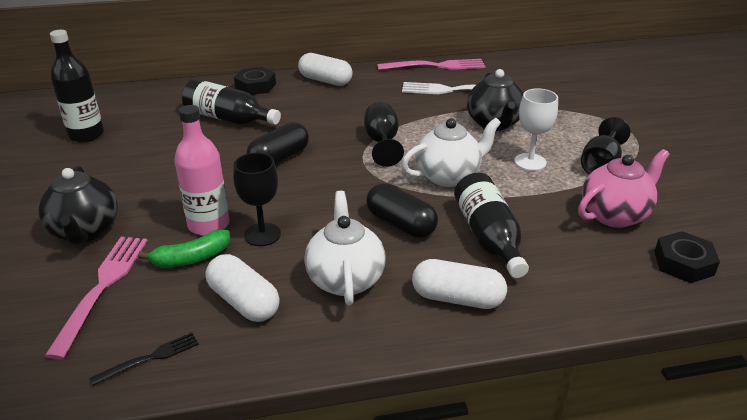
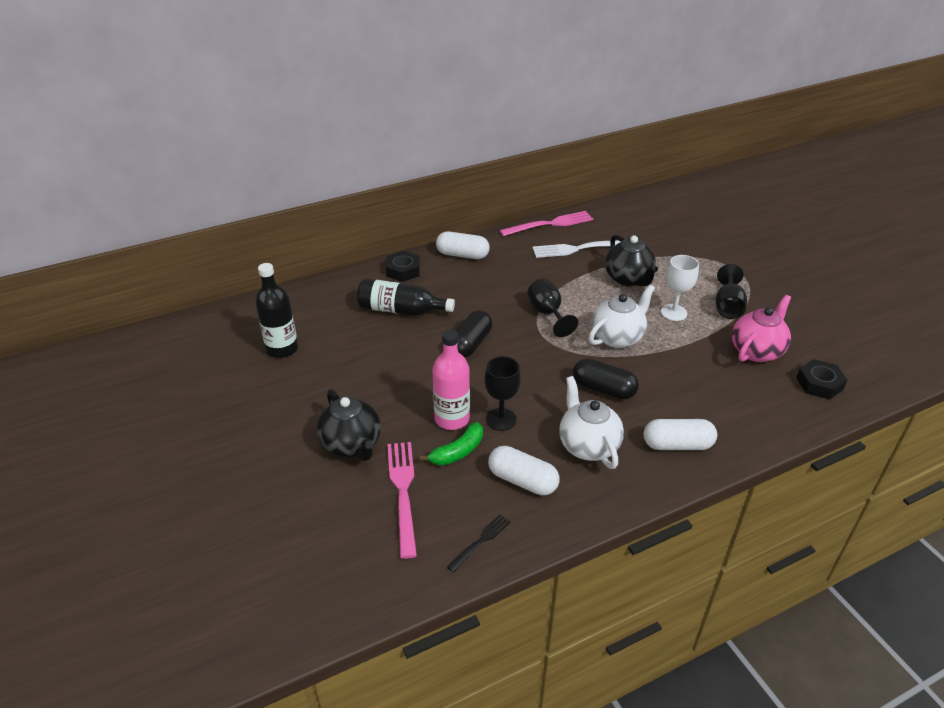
camera: 15 degrees left, 5 degrees up
black bottle [454,173,529,278] -> none

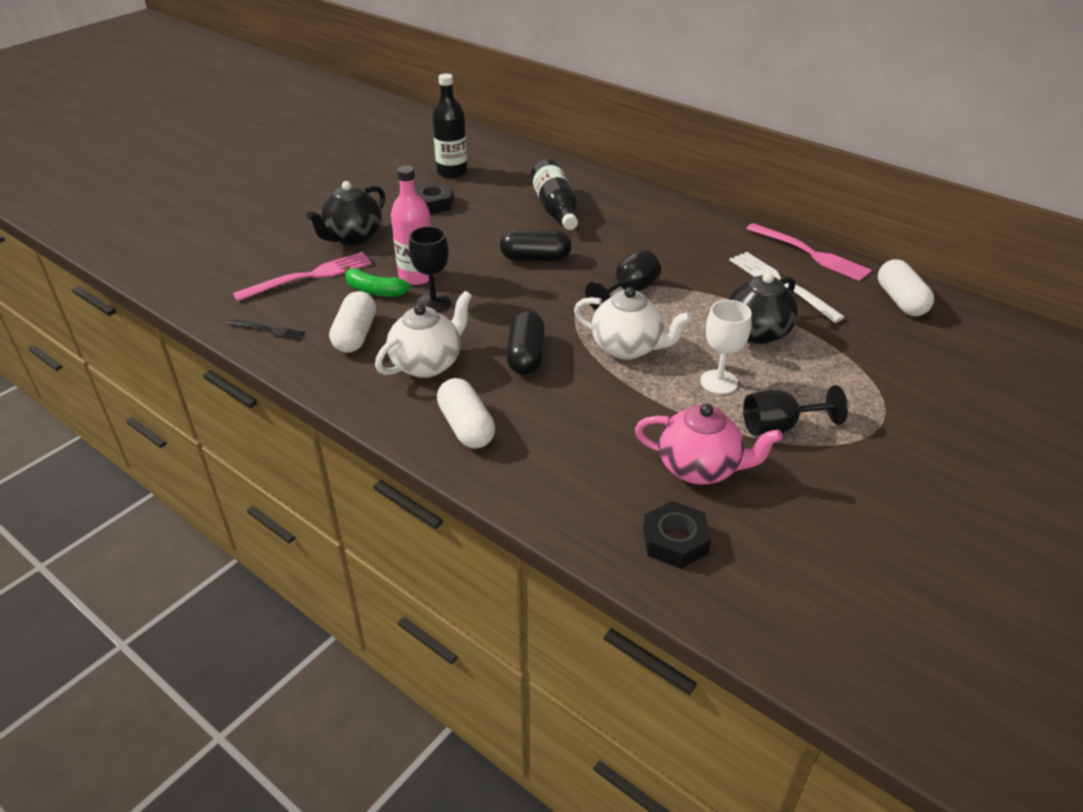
camera: 65 degrees right, 0 degrees up
black nut [386,251,420,282] -> black nut moved to [415,181,454,214]
white capsule [436,231,490,259] -> white capsule moved to [878,259,934,316]

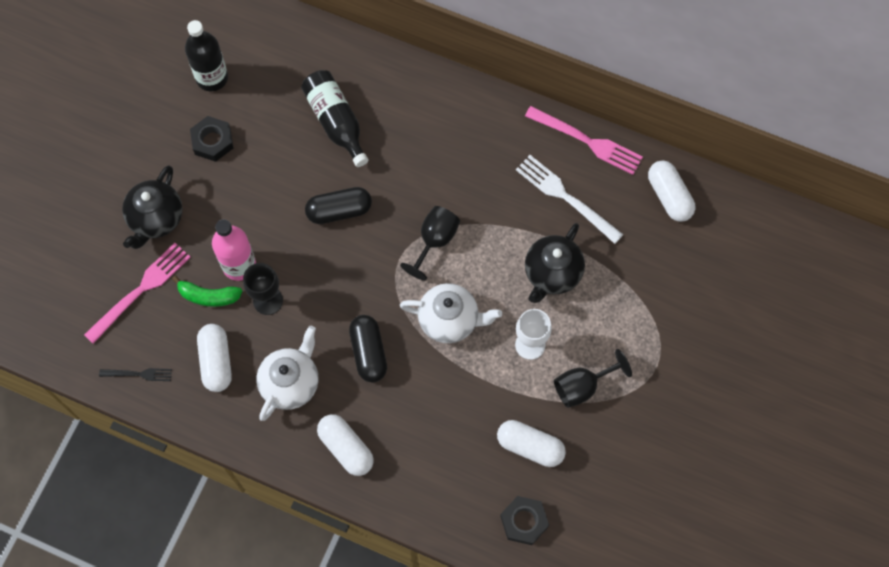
camera: 15 degrees left, 30 degrees up
pink teapot [635,404,783,485] -> white capsule [497,420,566,467]

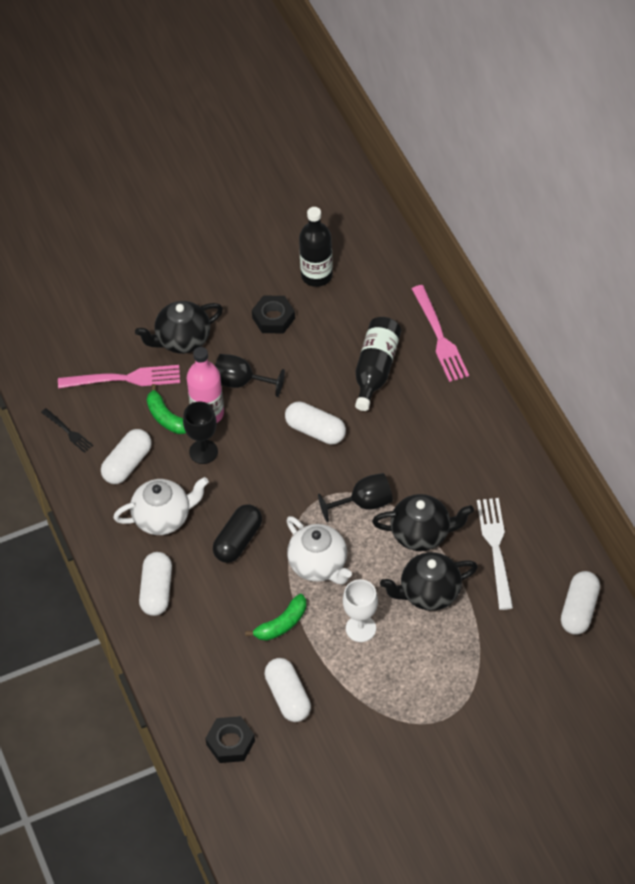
camera: 45 degrees right, 15 degrees down
black capsule [305,187,372,224] -> white capsule [285,401,346,445]
pink fork [525,106,643,175] -> pink fork moved to [412,285,469,382]
black goblet [554,349,632,408] -> black goblet moved to [215,354,285,397]
none -> green banana [245,594,306,641]
none -> black teapot [372,494,474,551]

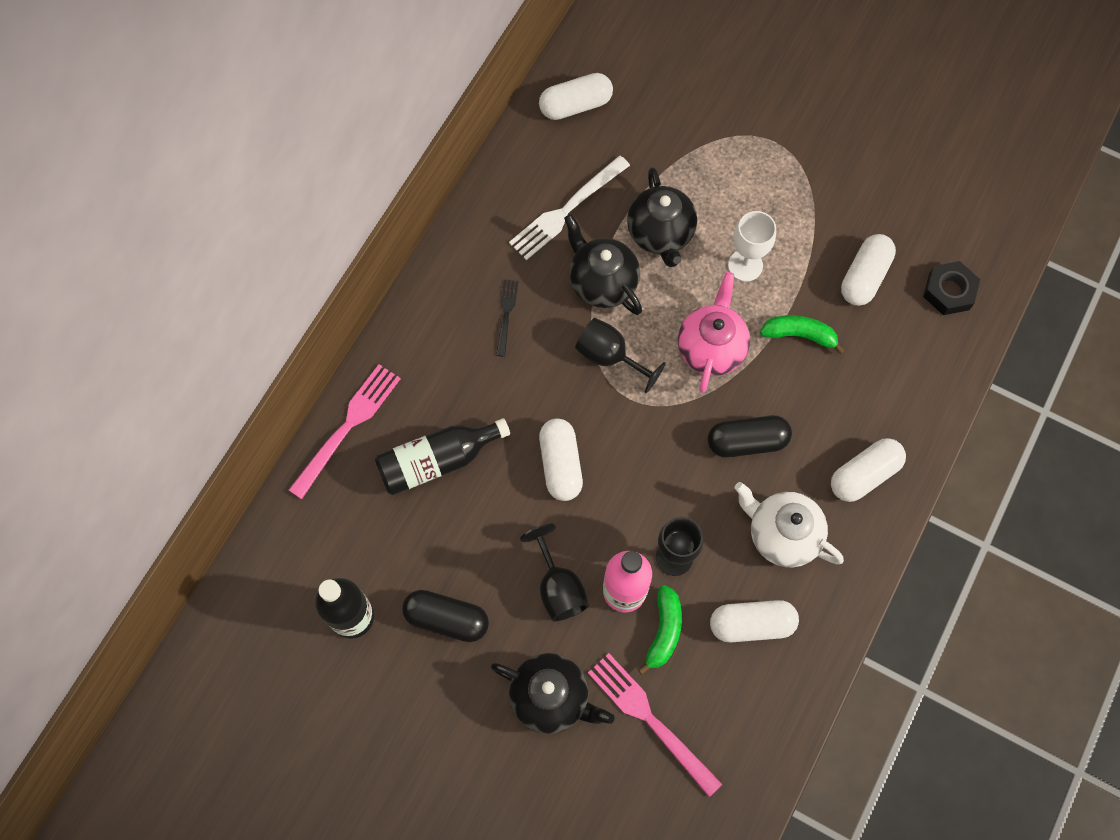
camera: 130 degrees left, 15 degrees up
black fork [41,408,93,453] -> black fork moved to [496,279,518,357]
black nut [252,296,295,333] -> black capsule [402,590,489,642]
white teapot [286,516,352,584] -> pink teapot [678,272,750,393]
black teapot [380,552,478,611] -> black teapot turned 45 degrees clockwise [627,167,697,267]

